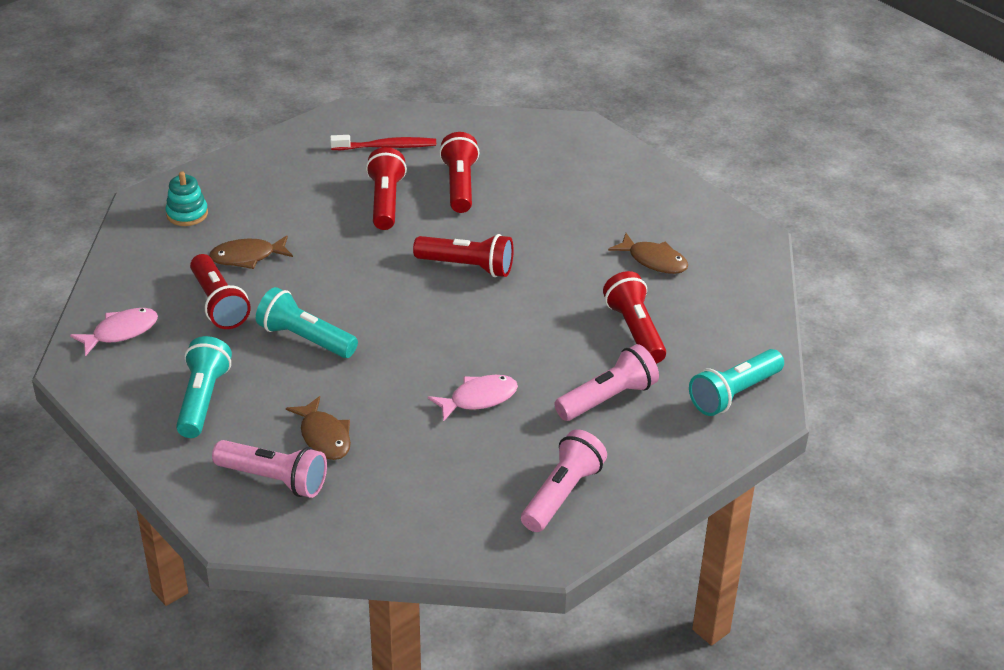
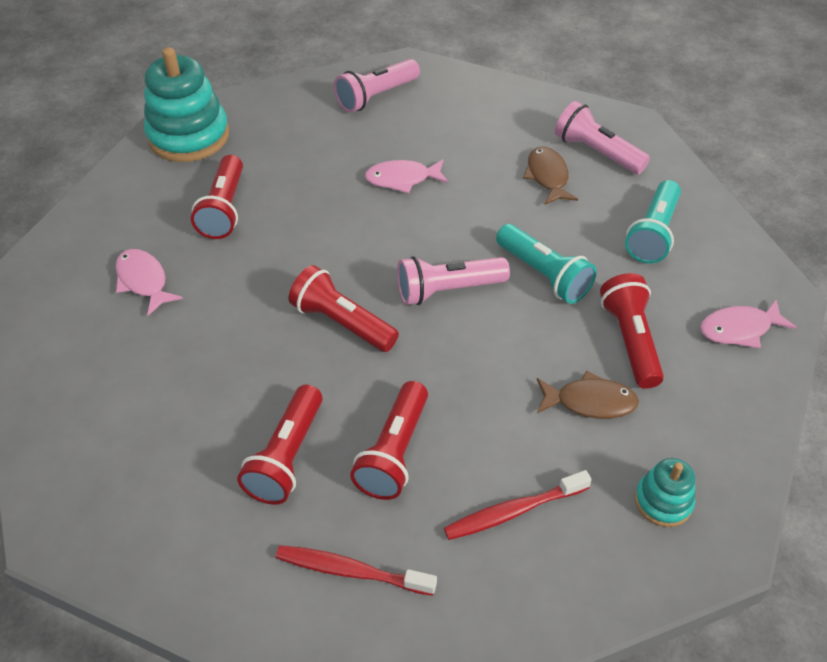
camera: 160 degrees left, 10 degrees up
pink flashlight [555,344,659,421] -> pink flashlight moved to [397,256,510,305]
brown fish [608,233,688,274] -> pink fish [116,249,183,316]
turquoise flashlight [689,349,784,416] -> turquoise stacking toy [144,47,229,162]
none -> red toothbrush [444,470,592,540]

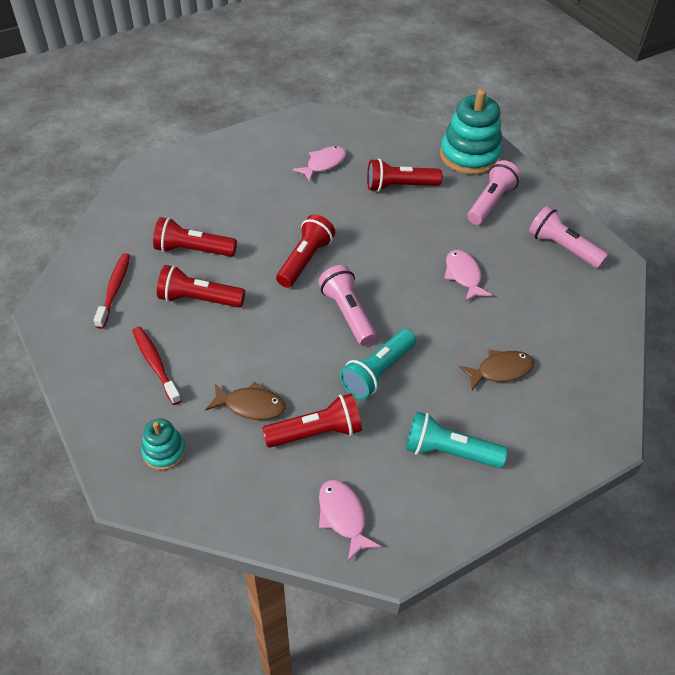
camera: 80 degrees right, 0 degrees up
brown fish [537,371,639,419] -> brown fish turned 75 degrees counterclockwise [205,382,286,420]
pink flashlight [555,101,650,174] -> pink flashlight moved to [468,160,521,225]

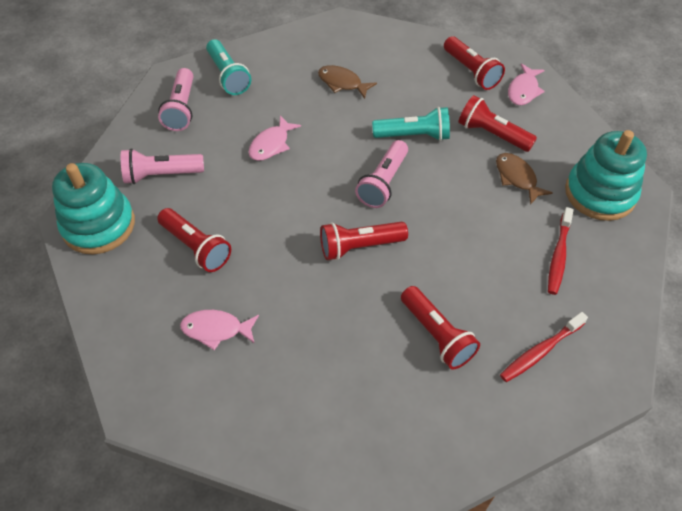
camera: 130 degrees left, 5 degrees up
turquoise stacking toy [141,419,186,470] -> turquoise stacking toy [565,130,647,221], size x1.98
red flashlight [157,265,245,308] -> red flashlight moved to [444,36,505,90]
turquoise flashlight [405,411,508,468] -> turquoise flashlight moved to [206,39,251,95]

